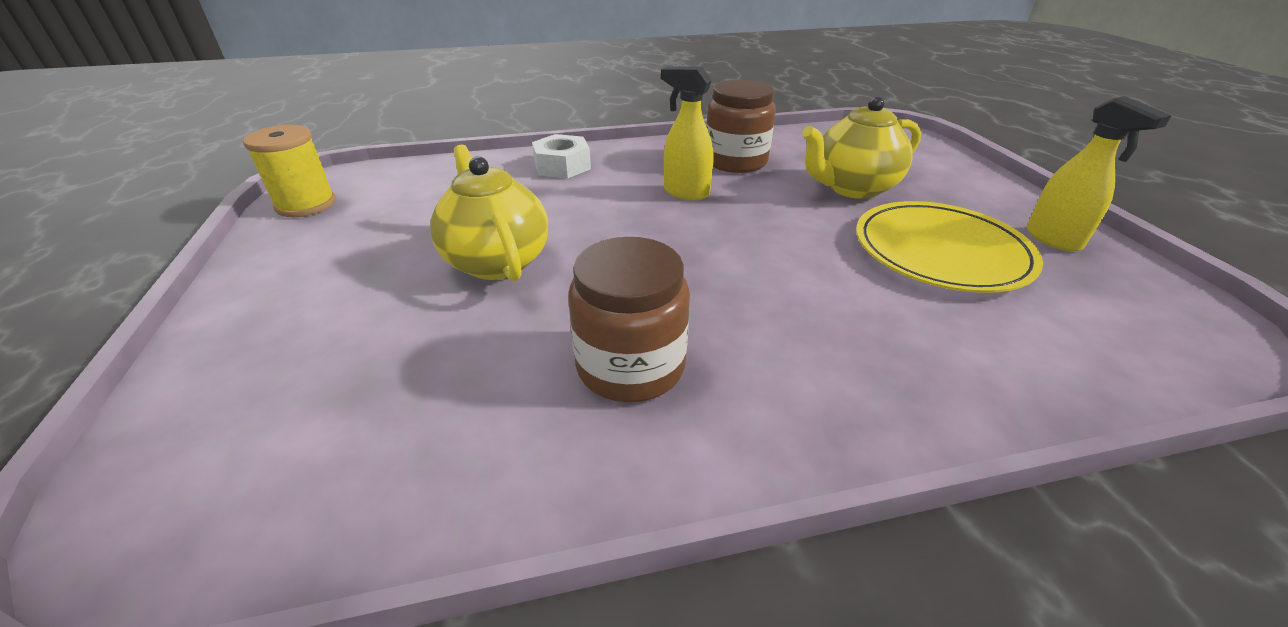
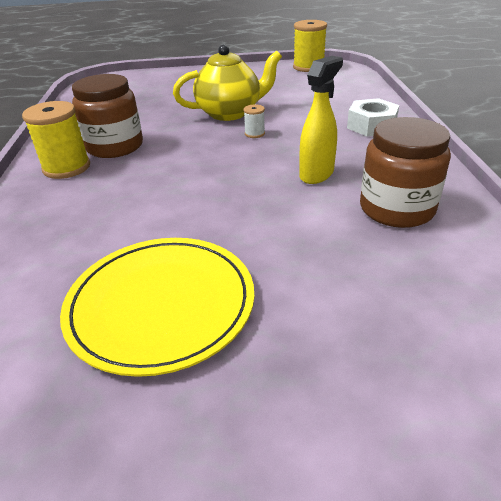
camera: 100 degrees right, 0 degrees up
yellow teapot [802,96,921,199] -> none
yellow spray bottle [1027,96,1172,251] -> none
none -> yellow spool [22,101,90,179]
none -> white spool [243,104,265,138]

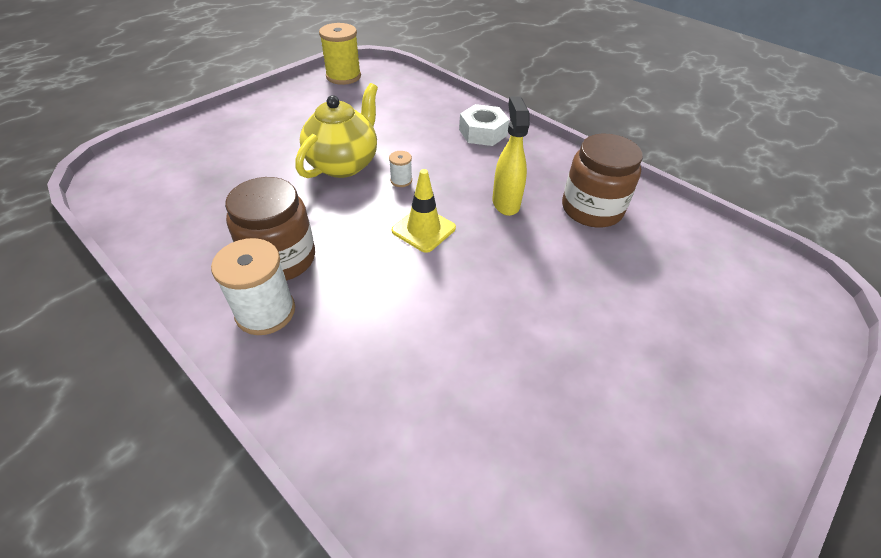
camera: 45 degrees left, 10 degrees up
yellow spool [22,101,90,179] -> white spool [211,238,295,335]
yellow plate [60,238,254,377] -> none
none -> yellow traffic cone [392,169,456,253]

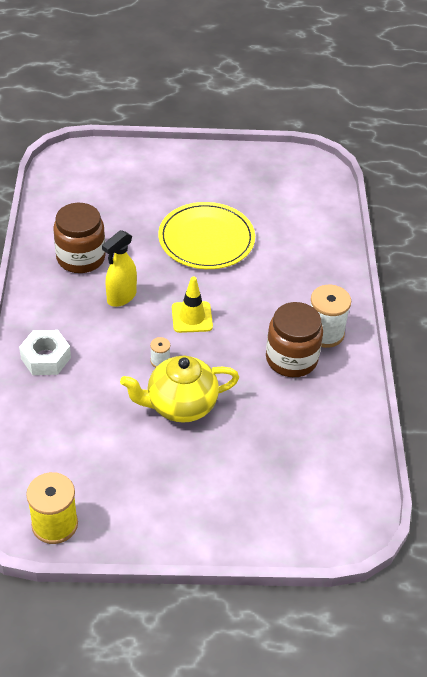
camera: 135 degrees left, 0 degrees up
none -> yellow plate [158,202,255,269]

